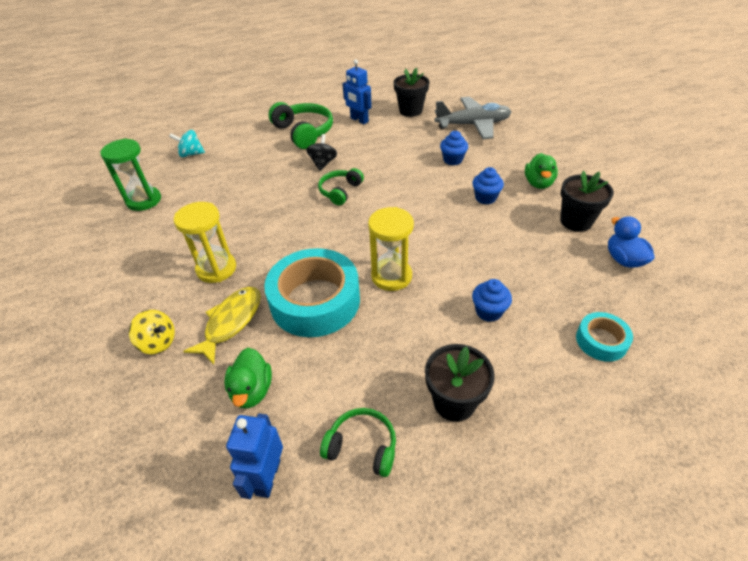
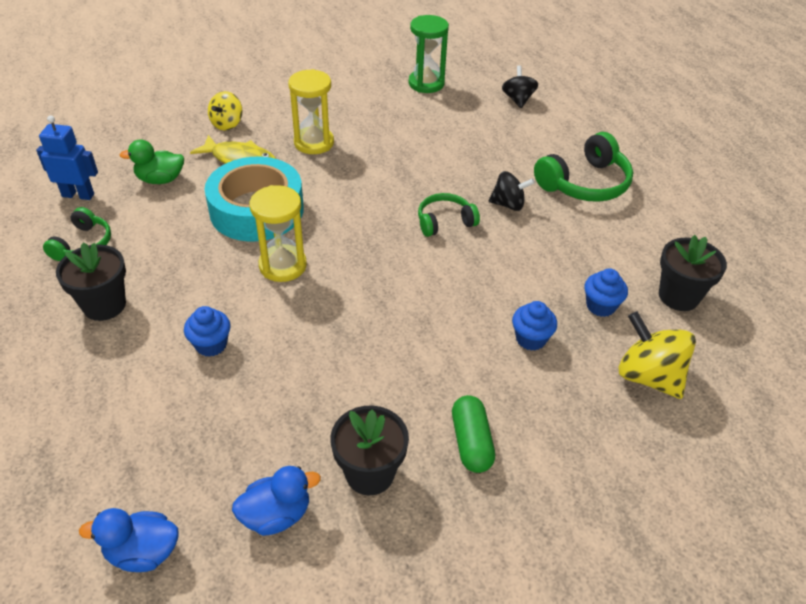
camera: 85 degrees right, 0 degrees up
turquoise spinning top [169,130,205,157] -> black spinning top [502,65,538,108]
green headphones [318,168,364,205] -> green headphones turned 45 degrees counterclockwise [418,193,480,237]
blue robot [342,59,372,124] -> none
grey plane [435,97,511,139] -> yellow spinning top [619,311,696,399]
blue cupcake [472,167,504,205] -> blue cupcake moved to [584,269,628,317]
green duck [525,153,558,189] -> green capsule [452,395,495,473]
turquoise tape [576,312,633,362] -> none
none -> blue duck [79,508,179,572]

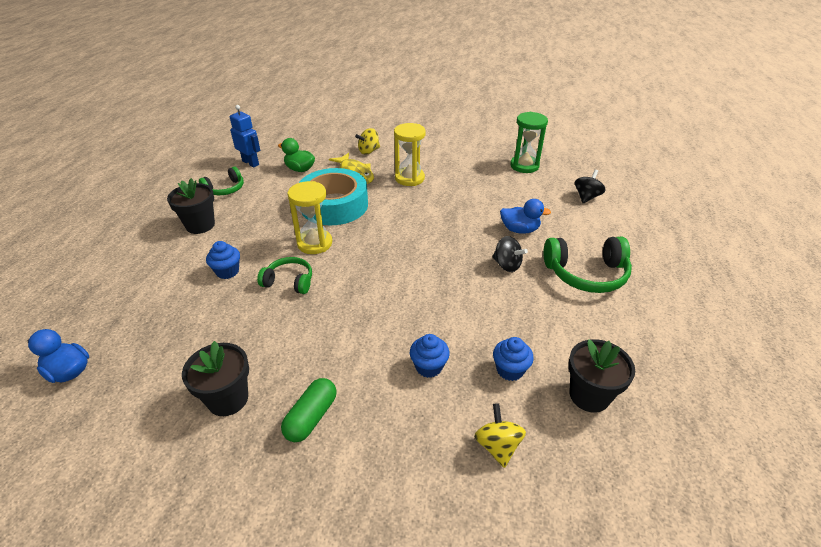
camera: 35 degrees right, 5 degrees down
blue duck [232,466,321,536] -> blue duck moved to [500,199,551,234]
green headphones [418,193,480,237] -> green headphones moved to [257,257,312,294]
yellow spinning top [619,311,696,399] -> yellow spinning top [474,403,526,468], size x0.65

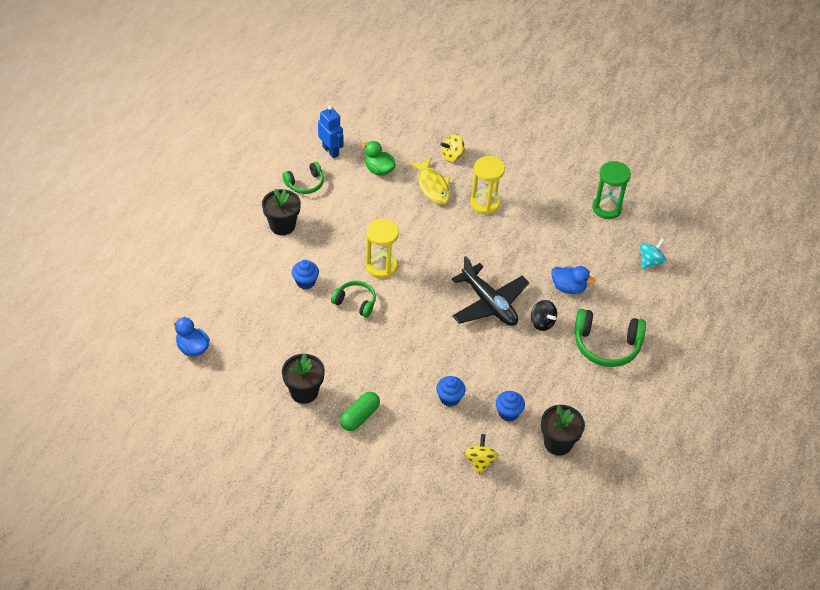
camera: 10 degrees right, 10 degrees up
turquoise tape [299,168,368,225] -> none
black spinning top [575,170,606,203] -> turquoise spinning top [640,239,666,269]
none -> black plane [452,256,530,326]

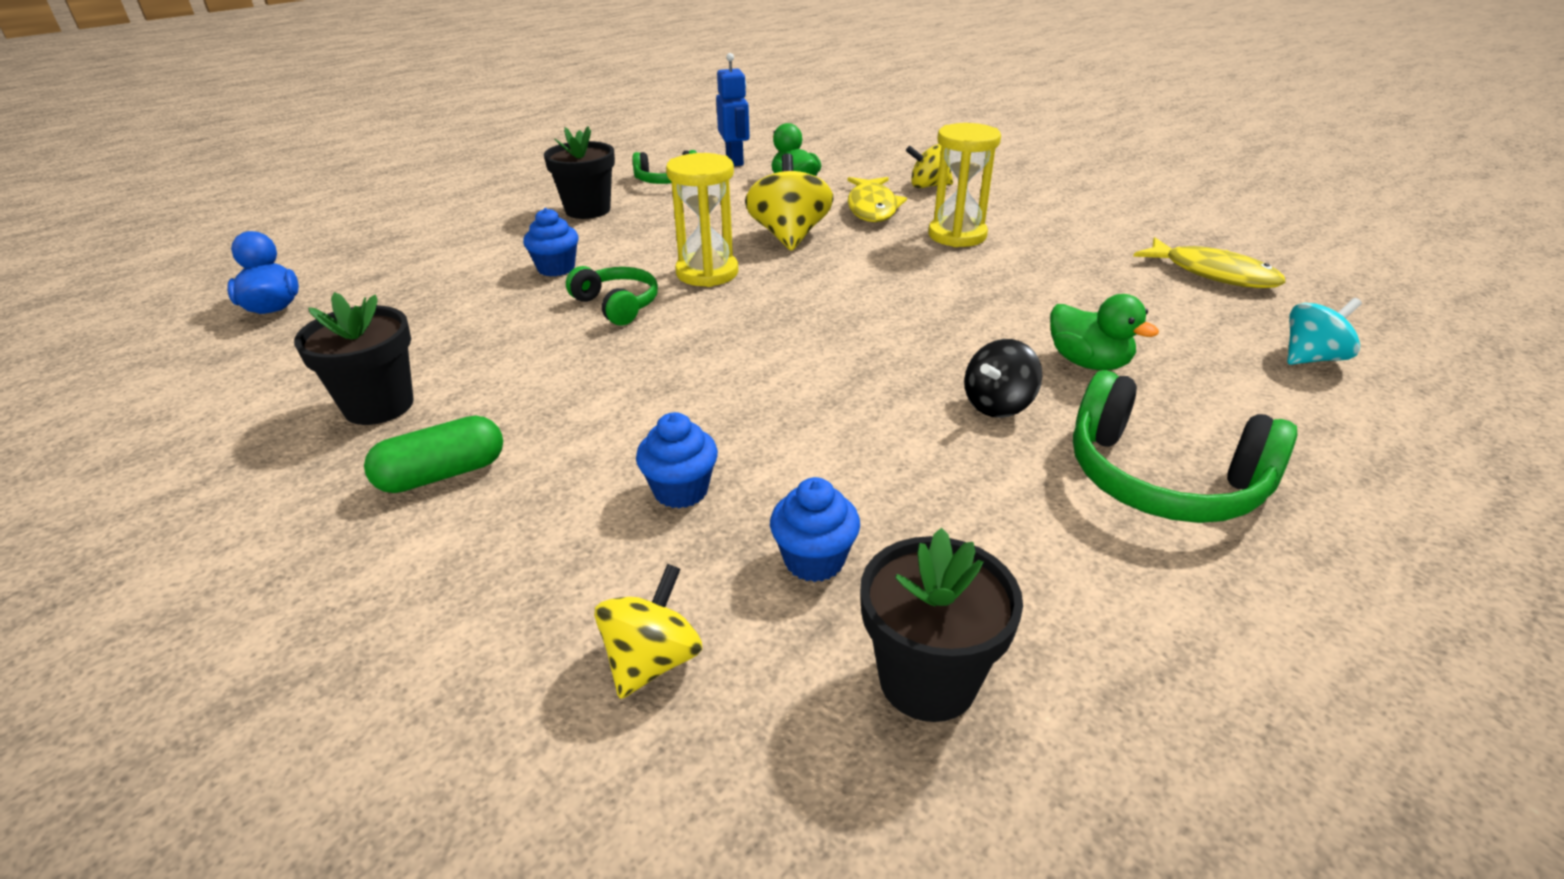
camera: 25 degrees right, 15 degrees down
black plane [452,256,530,326] -> none
black spinning top [531,300,557,331] -> black spinning top turned 60 degrees clockwise [964,339,1042,418]
blue duck [551,266,595,294] -> green duck [1050,294,1159,370]
green hourglass [592,161,631,219] -> yellow fish [1133,237,1285,288]
none -> yellow spinning top [745,153,833,251]

